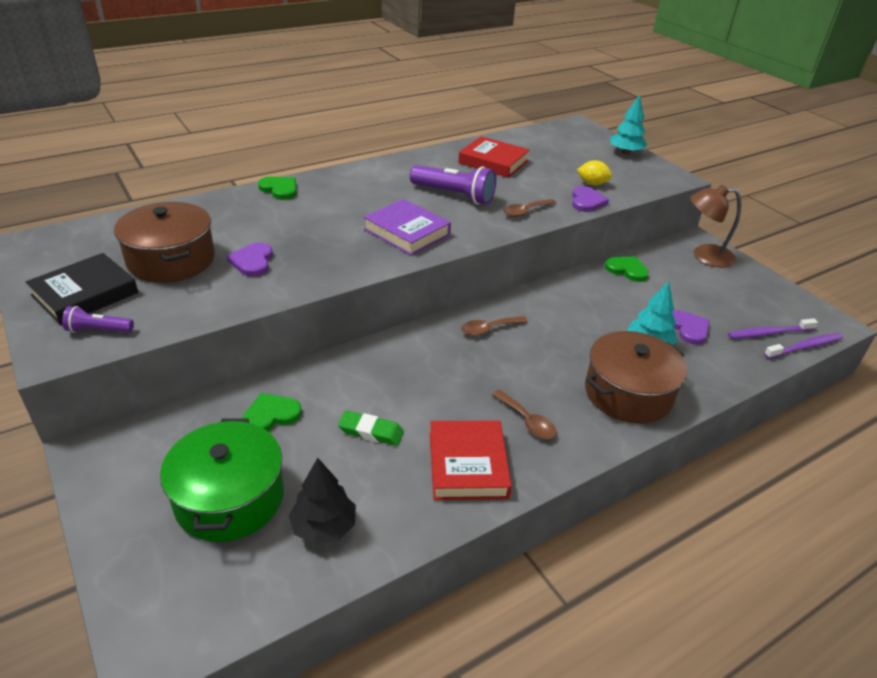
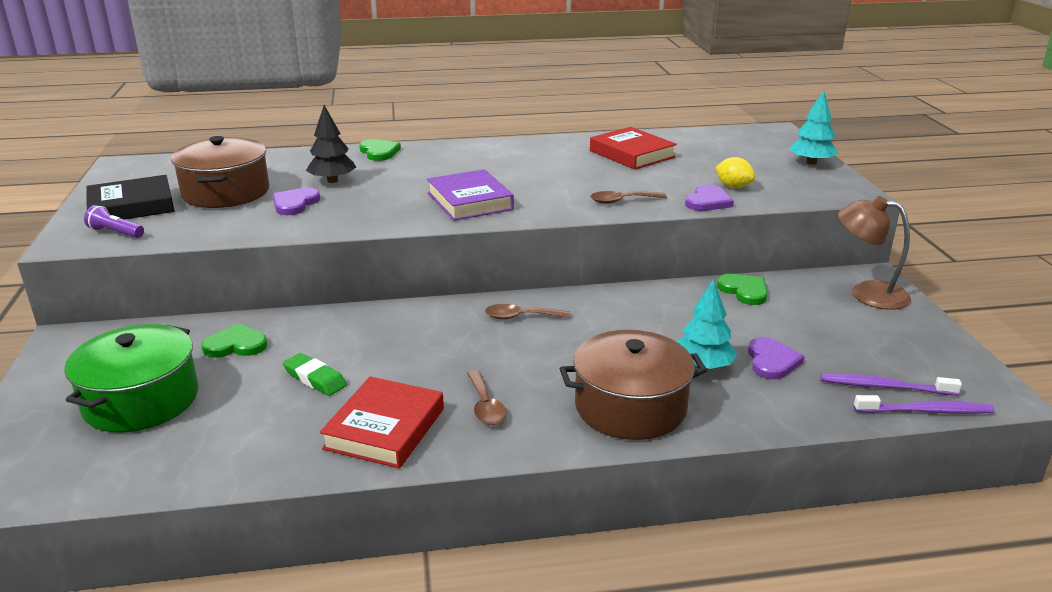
camera: 25 degrees right, 10 degrees down
black tree [289,458,356,545] -> black tree moved to [306,105,356,183]
purple flashlight [410,165,496,205] -> none

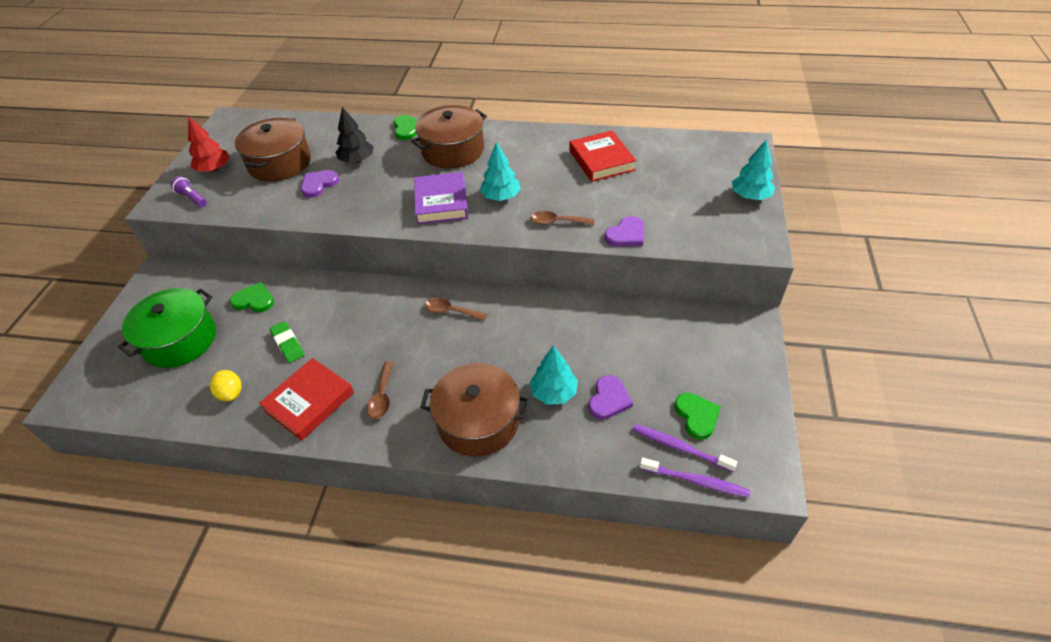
camera: 20 degrees right, 20 degrees up
black book [86,175,175,220] -> red tree [188,116,230,172]
yellow lemon [715,157,755,188] -> yellow lemon moved to [210,370,242,401]
green heart [717,274,768,305] -> green heart moved to [674,393,721,440]
brown lamp [838,196,911,310] -> none
none -> brown pot [411,105,487,168]
none -> turquoise tree [480,142,521,201]

